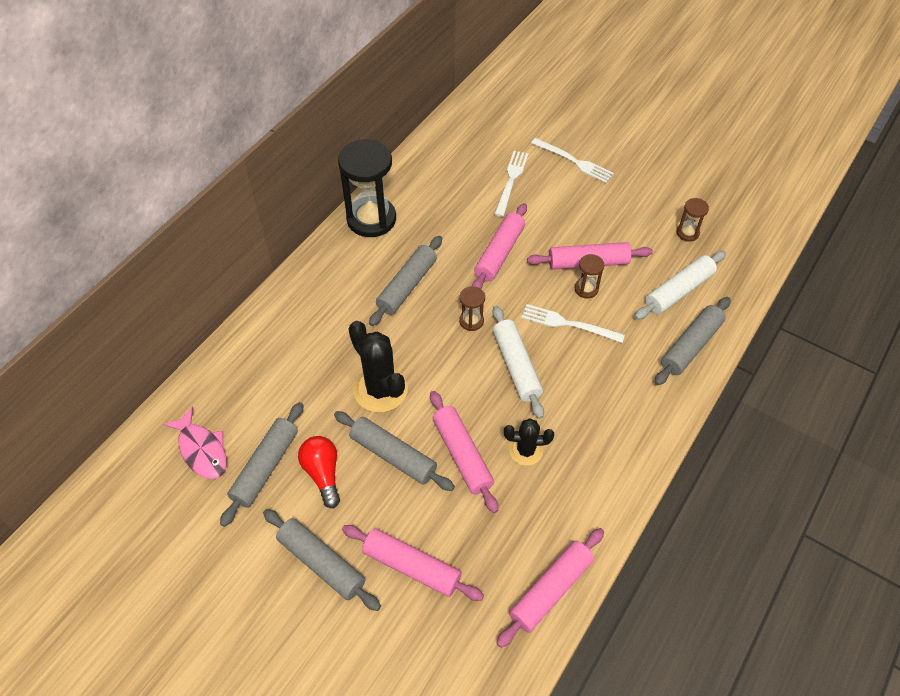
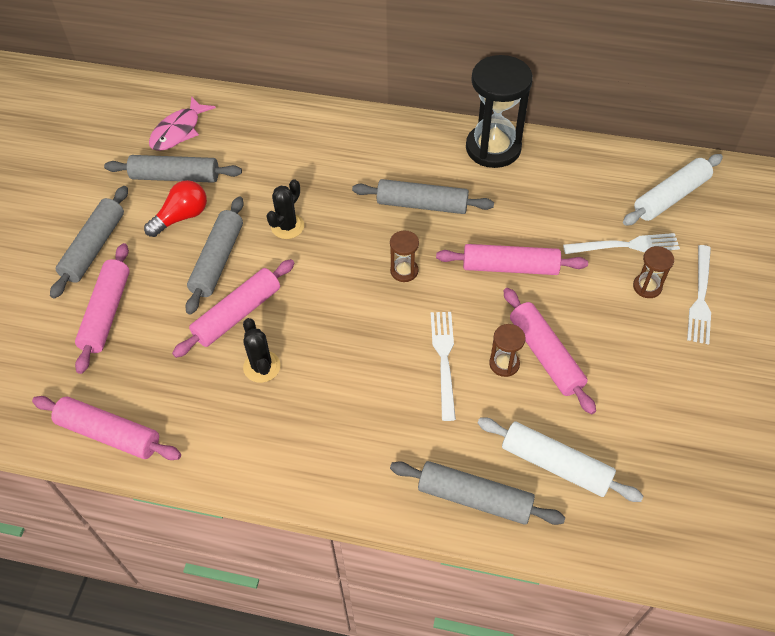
camera: 70 degrees right, 0 degrees up
black cactus [348,321,408,413] -> black cactus [266,179,304,239], size x0.59
white rolling pin [492,306,544,419] -> white rolling pin moved to [623,154,723,226]
brown hourglass [677,198,709,242] -> brown hourglass moved to [633,246,674,298]

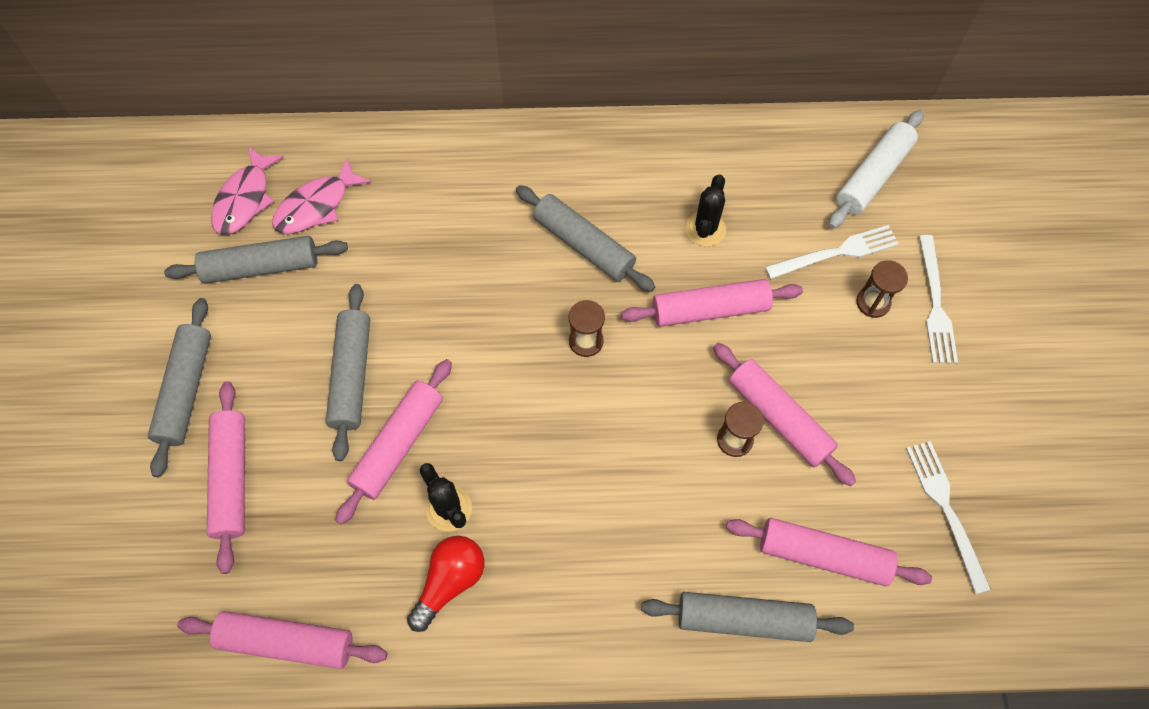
camera: 15 degrees left, 10 degrees up
red light bulb [144,180,207,237] -> red light bulb moved to [407,536,484,632]
black cactus [266,179,304,239] -> black cactus moved to [685,174,726,246]
grey rolling pin [352,179,494,214] -> grey rolling pin turned 45 degrees clockwise [516,185,655,292]
white fork [431,312,456,421] -> white fork moved to [906,441,991,594]
black hourglass [466,55,533,168] -> none
white rolling pin [478,418,643,502] -> pink rolling pin [726,518,932,586]
none -> pink fish [272,157,372,234]

